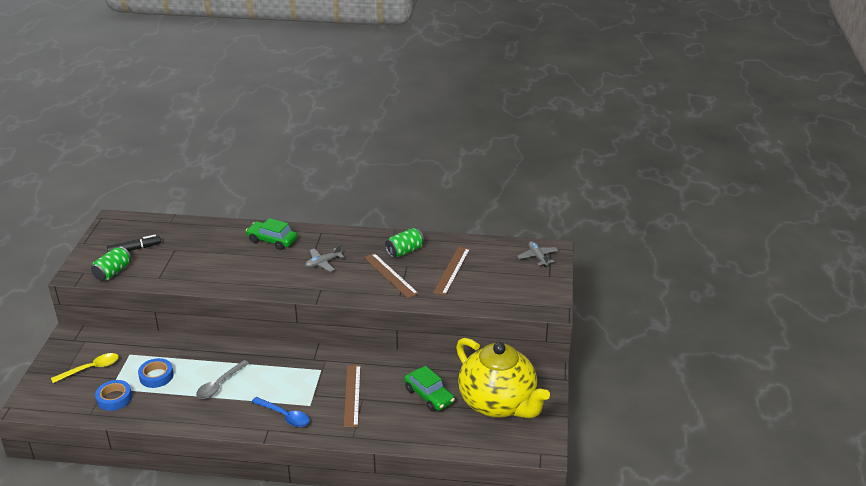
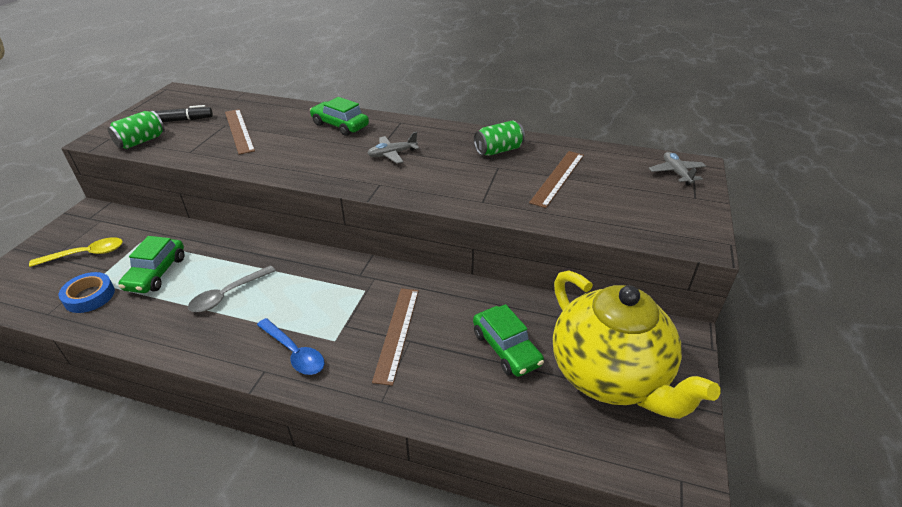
camera: 10 degrees right, 5 degrees up
blue tape [138,358,174,388] -> green car [118,236,184,293]
brown ruler [364,253,419,298] -> brown ruler moved to [225,109,255,155]

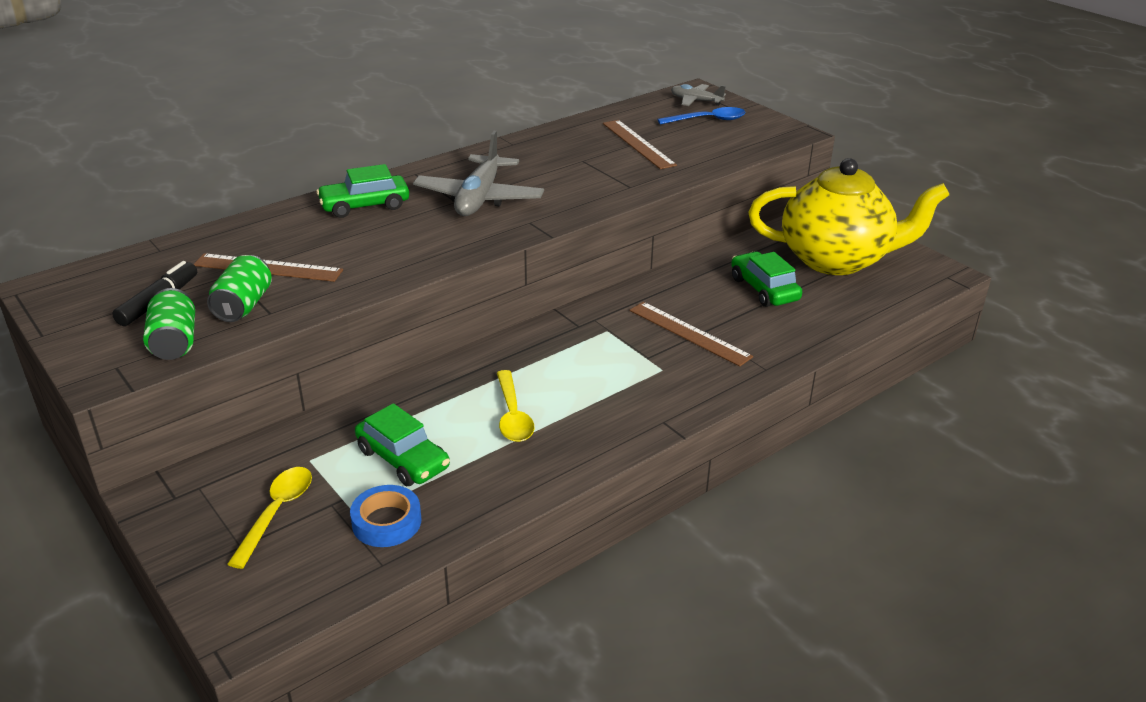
camera: 55 degrees left, 5 degrees down
grey spoon [188,265,276,312] -> yellow spoon [497,370,534,442]
blue spoon [257,318,324,375] -> blue spoon moved to [657,107,746,124]
grey plane [367,132,419,164] -> grey plane [413,131,544,216], size x1.84
green car [473,304,544,377] -> green car turned 120 degrees counterclockwise [731,251,802,307]
green can [474,121,525,156] -> green can moved to [207,255,272,322]

